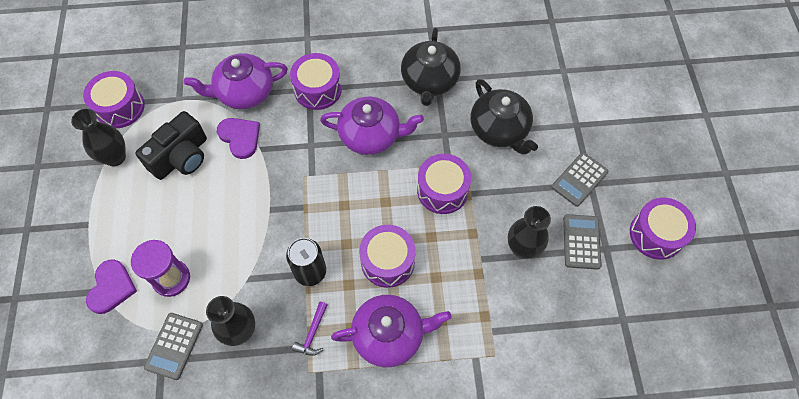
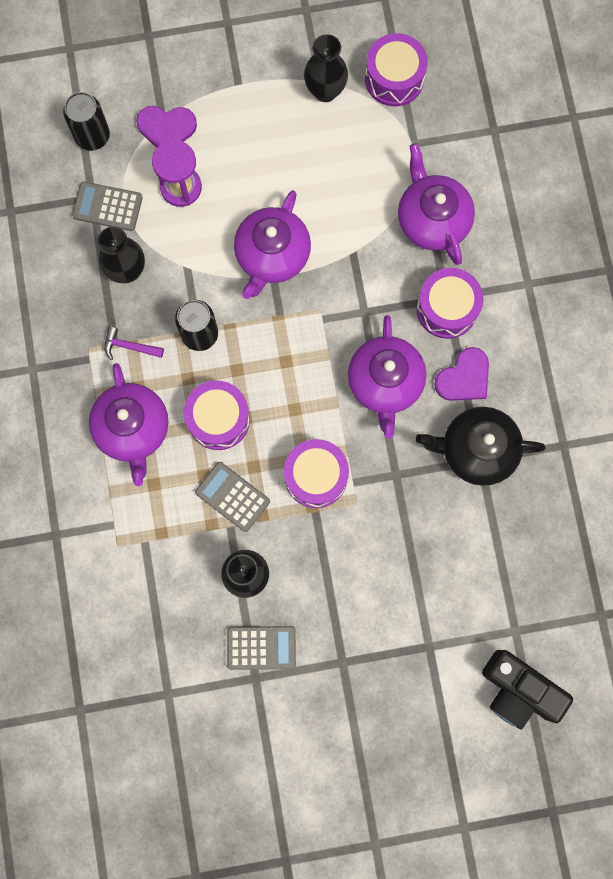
camera: 85 degrees right, 15 degrees up
black camera [136,111,207,180] -> black camera moved to [482,650,573,730]
purple heart [217,118,260,159] -> purple heart moved to [434,347,489,401]
black teapot [470,79,538,154] -> none
grey calculator [551,152,608,207] -> grey calculator moved to [195,462,270,532]
purple drum [630,198,696,260] -> none
none -> black can [63,92,110,151]
none -> purple teapot [234,190,311,299]

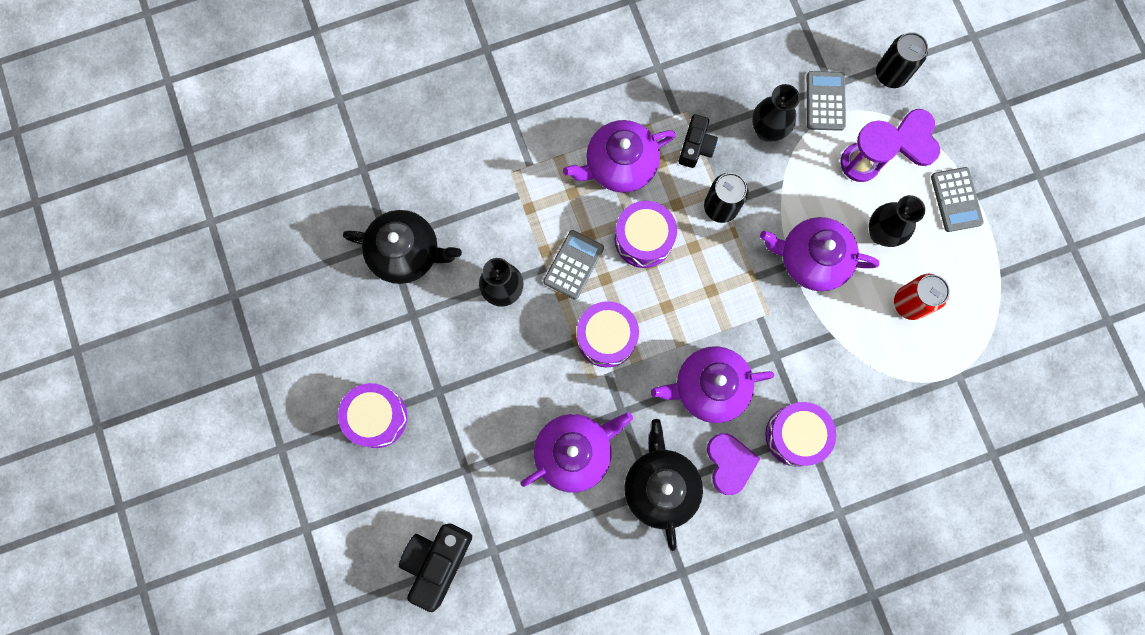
camera: 80 degrees right, 0 degrees up
purple hammer [104,327,164,360] -> black camera [679,114,718,168]
grey calculator [227,626,296,670] -> grey calculator moved to [931,167,984,232]
black vase [304,34,348,102] -> black vase moved to [869,195,925,247]
purple drum [365,33,428,106] -> purple drum moved to [338,383,408,448]
purple teapot [398,143,475,265] -> purple teapot moved to [521,412,633,492]
purple heart [434,347,489,401] -> purple heart turned 135 degrees counterclockwise [707,433,760,495]
none -> black teapot [343,210,462,284]
none -> red can [894,274,950,320]

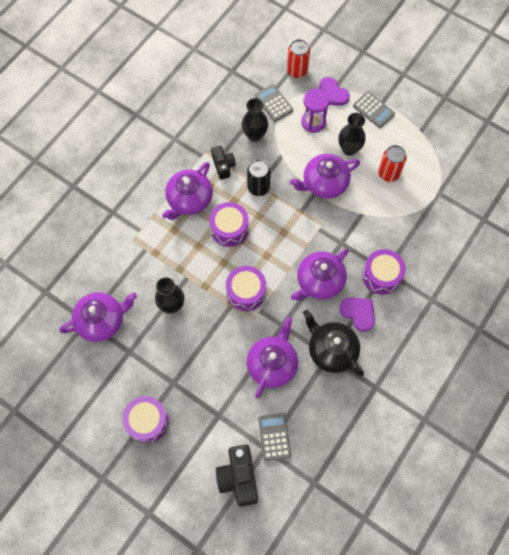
camera: 35 degrees left, 10 degrees down
black teapot [343,210,462,284] -> purple teapot [59,292,137,342]
grey calculator [543,230,604,300] -> grey calculator moved to [258,413,291,461]
black can [876,32,928,88] -> red can [287,39,310,78]

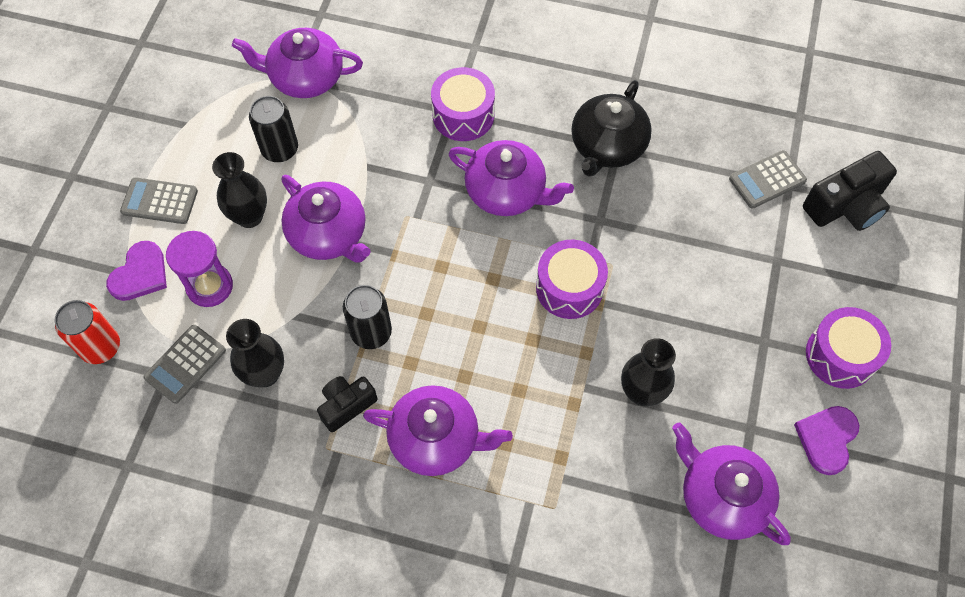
camera: 110 degrees left, 5 degrees down
purple drum [209,202,249,247] -> none
purple teapot [247,317,298,398] -> purple teapot moved to [232,28,363,98]
purple heart [339,297,375,332] -> purple heart moved to [794,406,859,475]
grey calculator [353,92,395,128] -> grey calculator turned 105 degrees counterclockwise [120,177,198,224]
red can [378,145,407,182] -> black can [249,96,298,162]

